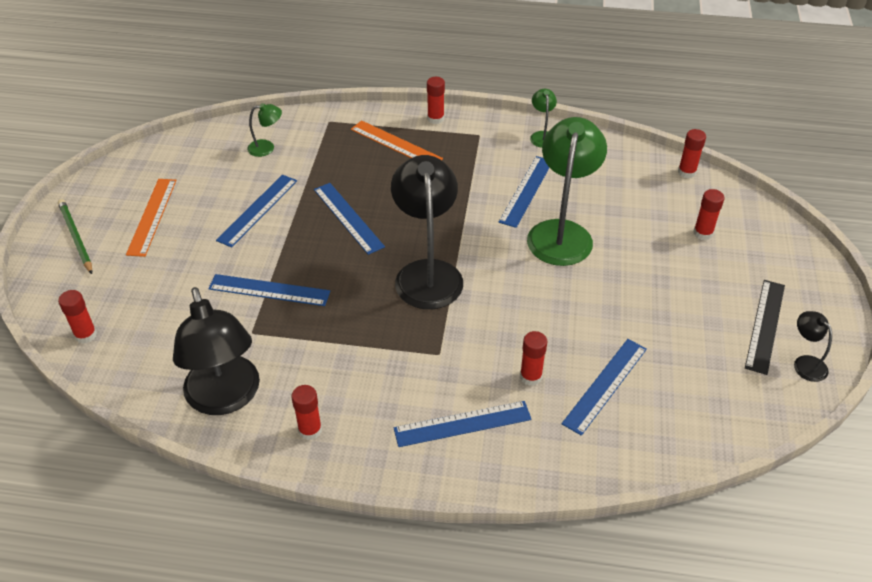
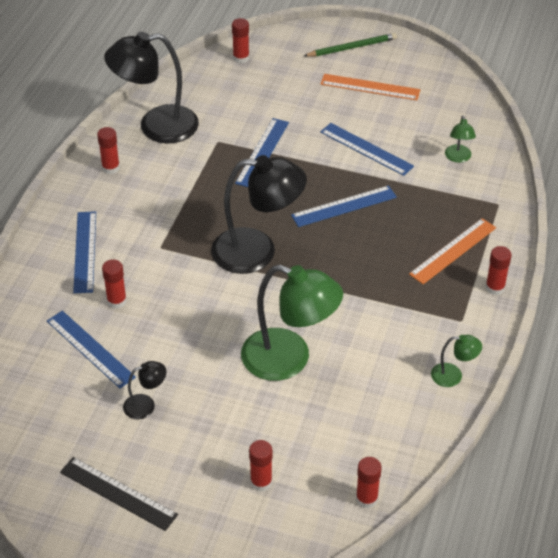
camera: 100 degrees right, 0 degrees up
blue ruler [499,156,549,228] -> none
black lamp [794,311,832,382] -> black lamp moved to [123,361,166,419]

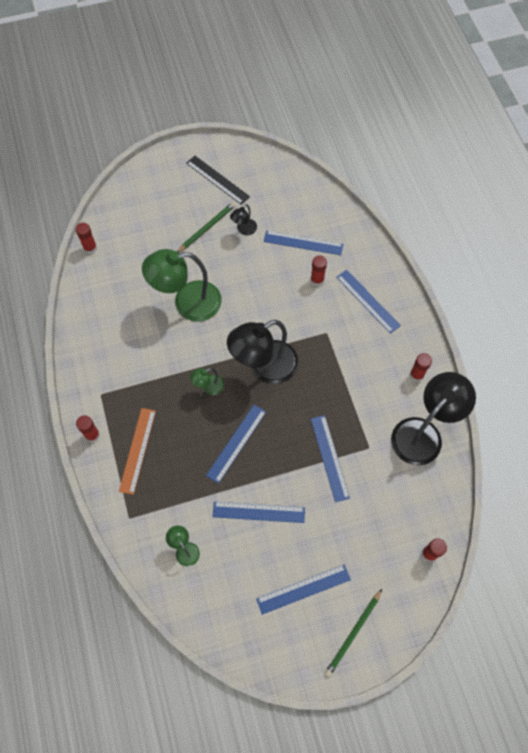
camera: 145 degrees right, 20 degrees up
black ruler [60,457,178,531] -> black ruler turned 45 degrees clockwise [186,156,250,205]
red glue stick [249,440,272,491] -> none
orange ruler [320,74,420,100] -> blue ruler [256,564,351,615]
green lamp [431,335,482,387] -> green lamp moved to [190,368,224,395]
none -> green pencil [177,202,236,253]

